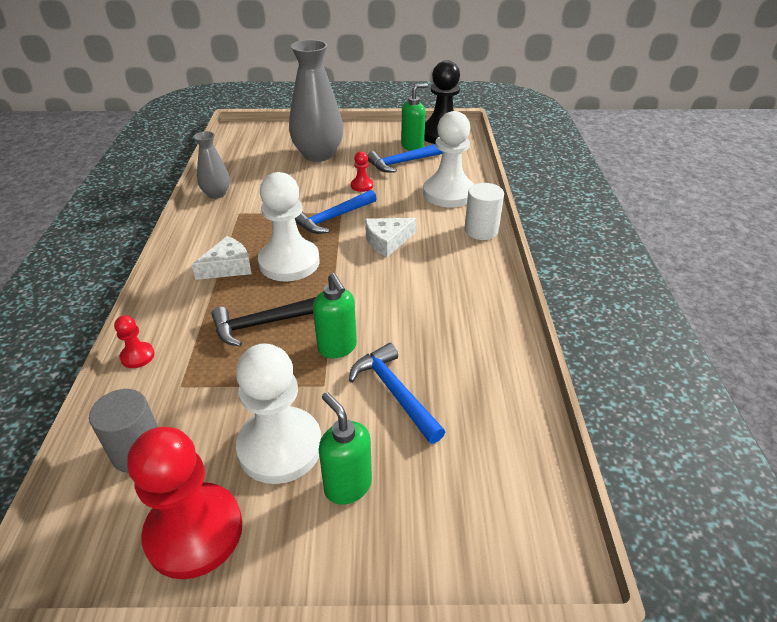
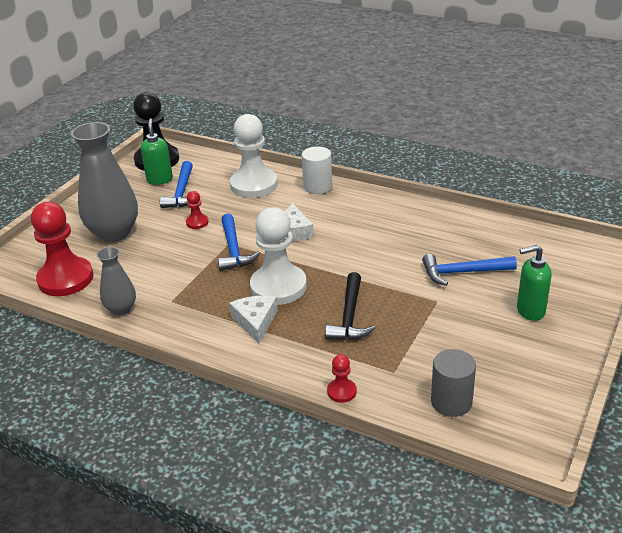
camera: 60 degrees left, 5 degrees down
red pawn [127,427,243,579] -> red pawn moved to [31,202,94,296]
white pawn [236,343,322,484] -> none
green soap dispenser [313,273,357,358] -> none

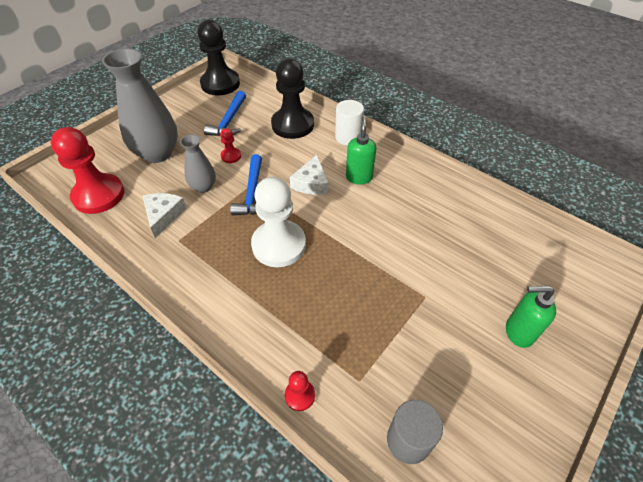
camera: 10 degrees right, 15 degrees up
grey vase [97,247,136,315] -> grey vase moved to [180,134,216,193]
green soap dispenser [140,118,173,185] -> green soap dispenser moved to [346,116,376,184]
white cheese [229,296,278,344] -> white cheese moved to [142,193,187,238]
white pawn [230,114,278,198] -> black pawn [271,58,314,139]
black hammer [325,272,375,340] -> none
blue hammer [422,254,517,286] -> none

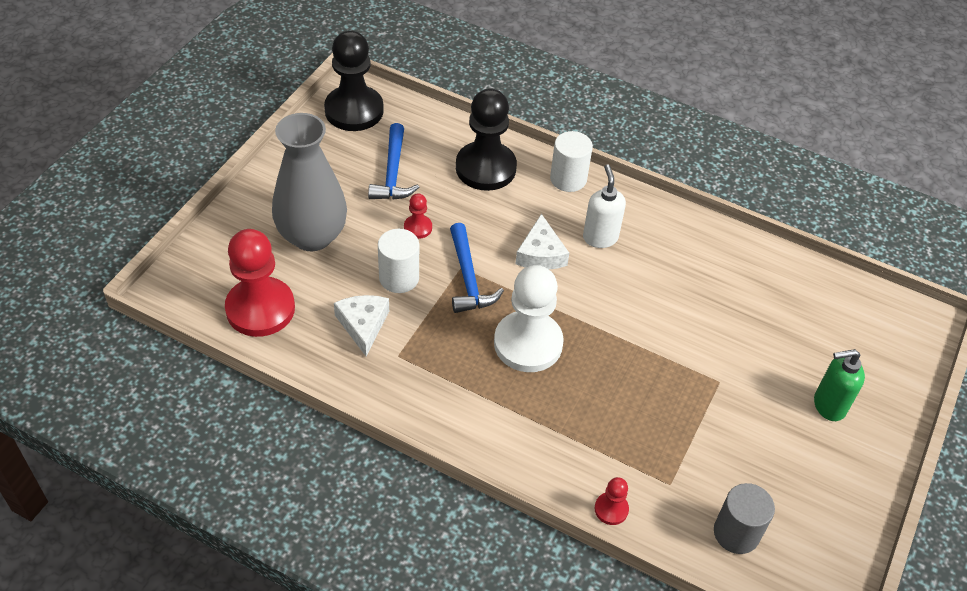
camera: 15 degrees left, 0 degrees up
grey vase [180,134,216,193] -> white cylinder [378,229,419,293]
green soap dispenser [346,116,376,184] -> white soap dispenser [583,164,626,248]

